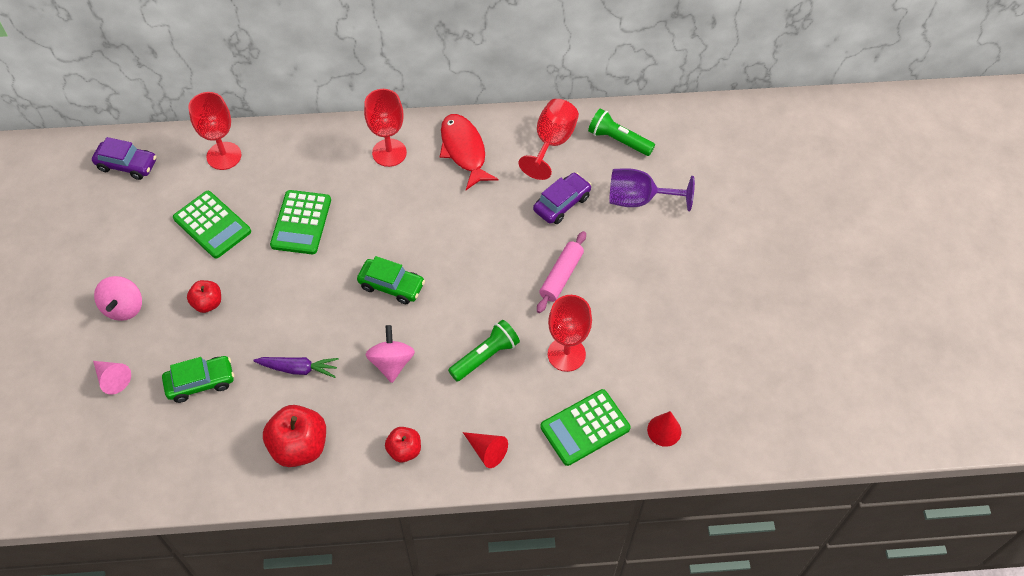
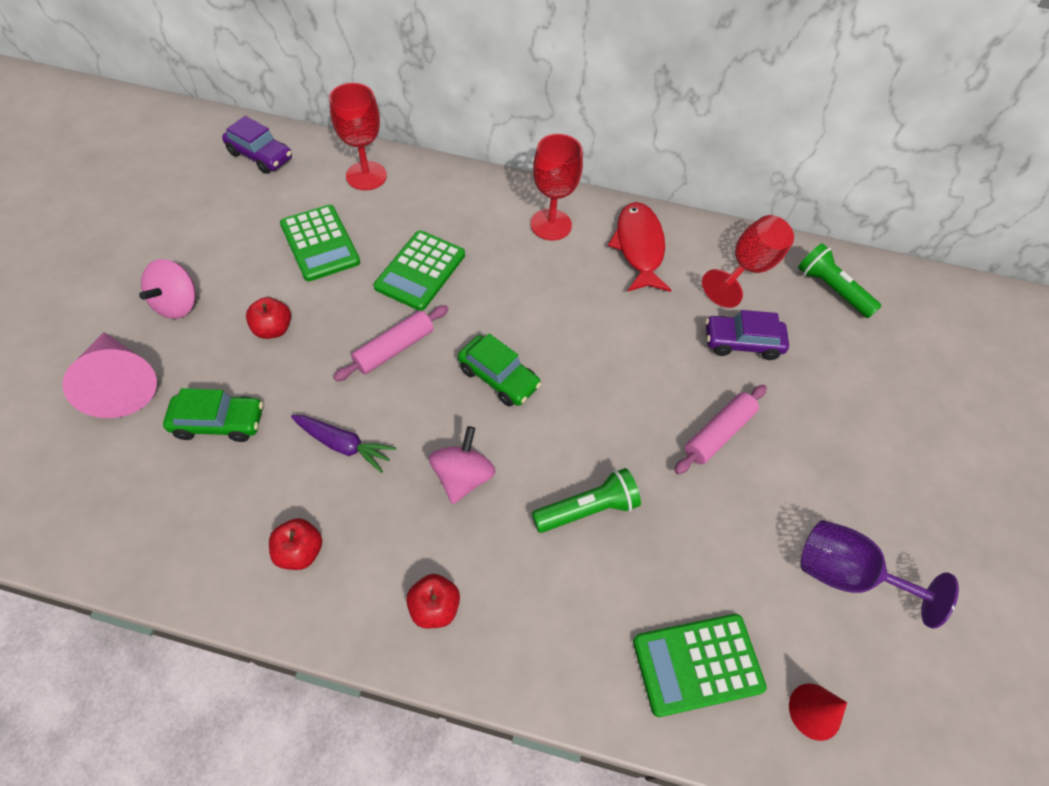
camera: 15 degrees right, 0 degrees up
pink cone [93,361,131,395] -> pink cone [62,332,157,418], size x1.78
red apple [263,405,326,467] -> red apple [269,518,322,570], size x0.58
red cone [463,432,508,468] -> none
purple car [533,172,592,224] -> purple car turned 150 degrees counterclockwise [705,310,789,360]
red goblet [548,295,592,372] -> none
purple goblet [609,168,695,211] -> purple goblet moved to [801,520,959,629]
none -> pink rolling pin [333,305,449,381]

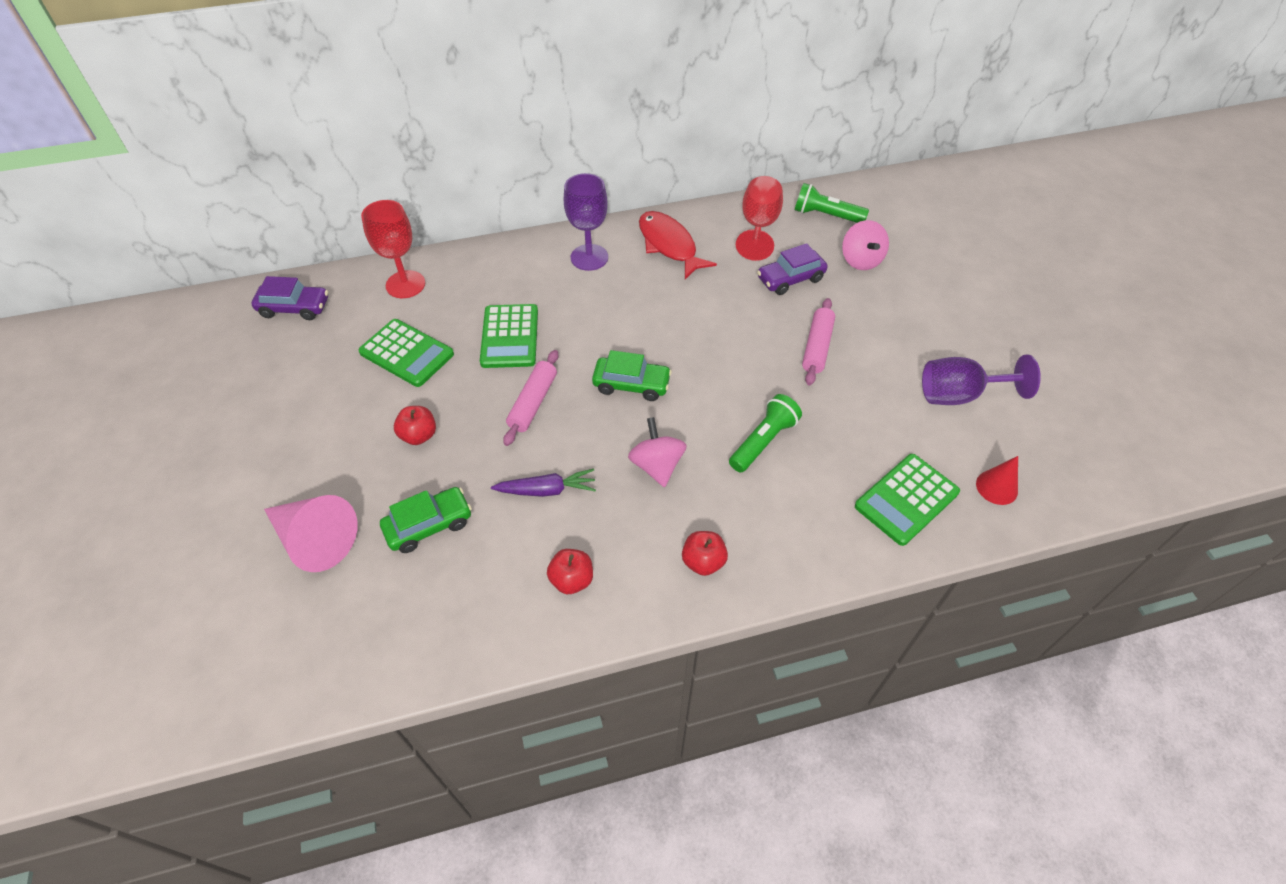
camera: 25 degrees left, 5 degrees down
pink spinning top [139,259,196,319] -> pink spinning top moved to [842,220,889,270]
red goblet [531,134,583,240] -> purple goblet [564,173,608,271]

